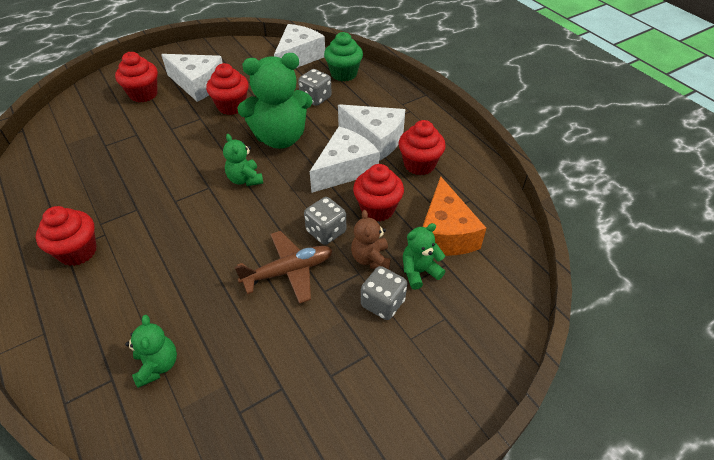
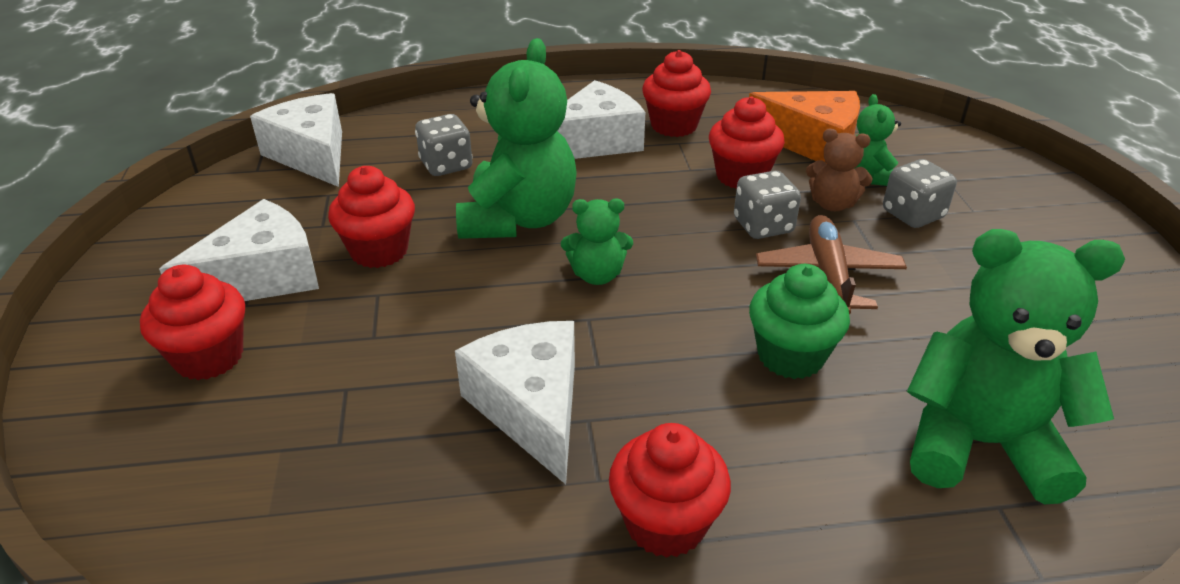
camera: 65 degrees left, 10 degrees down
green teddy bear [125,315,177,388] -> green teddy bear [907,229,1125,504], size x2.00
white cheese [310,127,379,193] -> white cheese moved to [455,321,575,484]
green cupcake [324,32,363,81] -> green cupcake moved to [749,264,850,379]

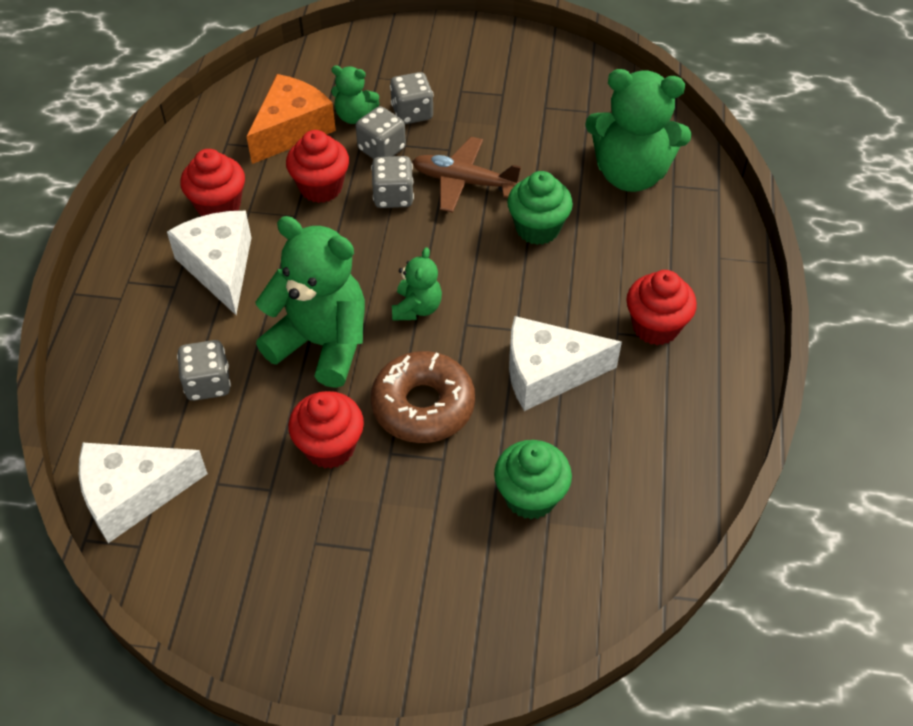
camera: 75 degrees left, 15 degrees up
red cupcake [140,265,245,380] -> none
white cheese [159,199,319,301] -> none
brown teddy bear [806,129,873,211] -> grey dice [356,106,406,159]
green teddy bear [907,229,1125,504] -> green teddy bear turned 105 degrees counterclockwise [585,69,692,192]
none -> brown donut [371,351,475,443]
none -> green cupcake [494,440,572,519]

